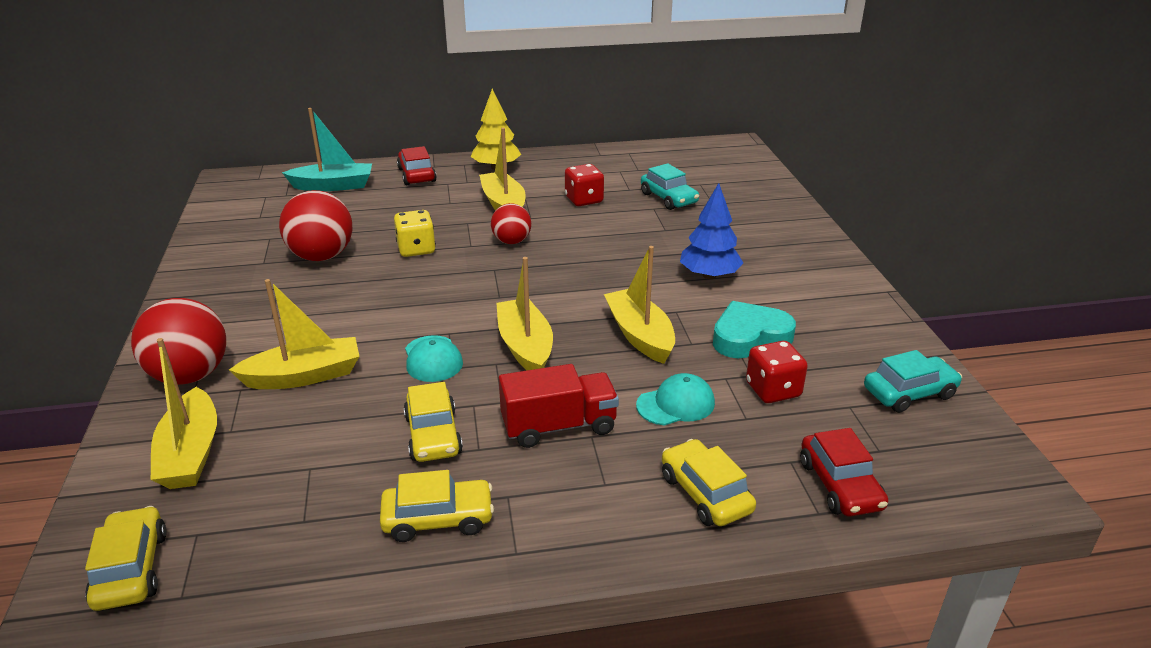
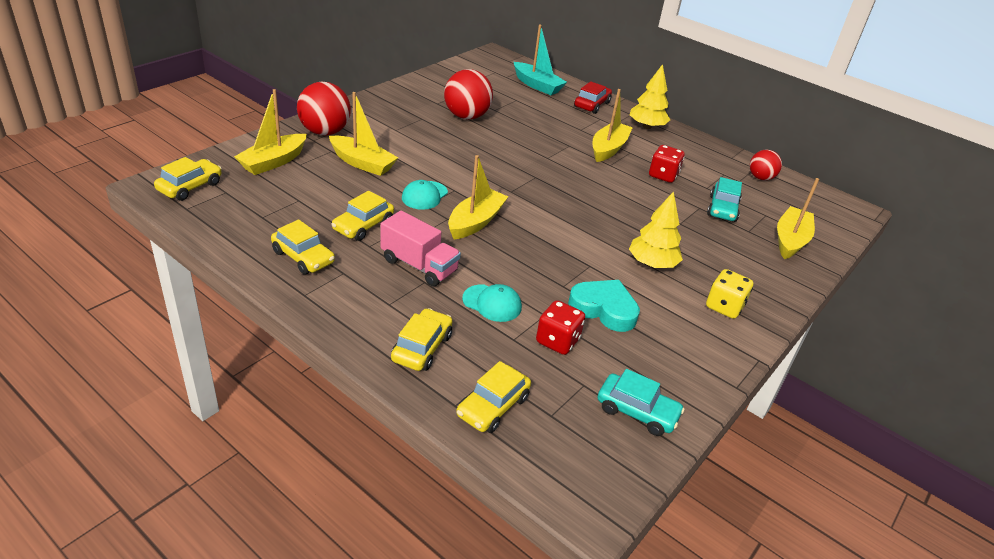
camera: 45 degrees right, 5 degrees up
yellow dice [394,210,436,257] -> yellow dice moved to [706,269,753,319]
red ball [491,203,531,244] -> red ball moved to [750,150,782,180]
red truck [499,364,619,448] -> pink truck [381,211,461,286]
yellow boat [604,246,675,364] -> yellow boat moved to [777,178,819,259]
blue tree [680,183,743,279] -> yellow tree [629,191,683,268]
red car [800,428,888,517] -> yellow car [456,361,531,433]

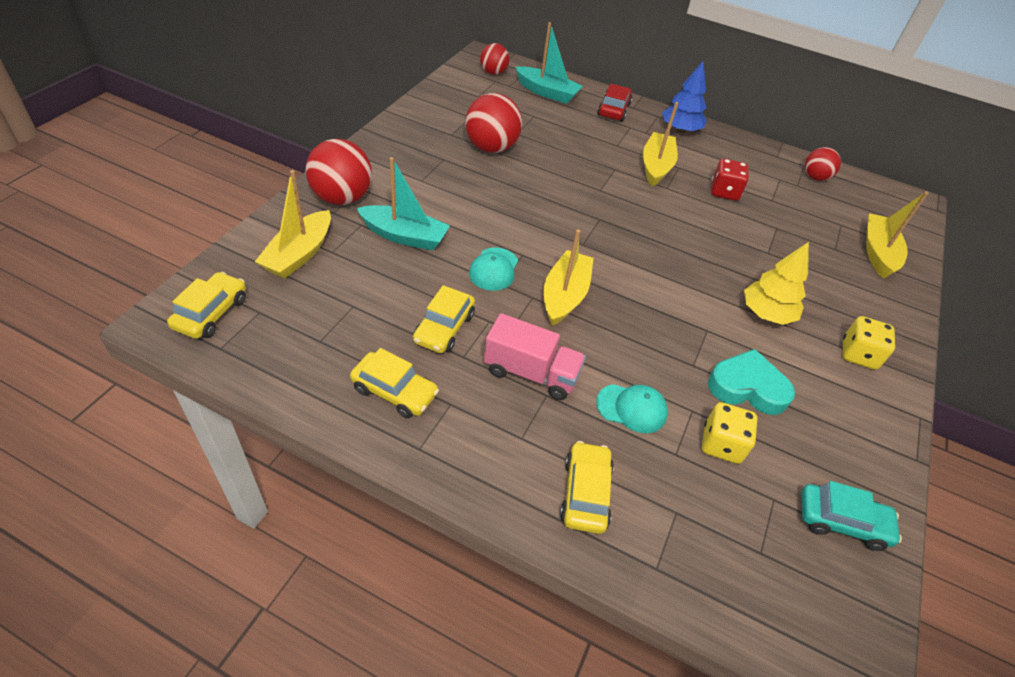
camera: 15 degrees left, 10 degrees up
yellow boat [329,92,398,176] -> turquoise boat [356,157,450,251]
yellow car [456,361,531,433] -> none
red dice [536,300,585,355] -> yellow dice [702,402,757,464]
yellow tree [630,64,670,129] -> blue tree [662,61,706,133]
turquoise car [707,177,742,222] -> none
none -> red ball [480,43,509,75]

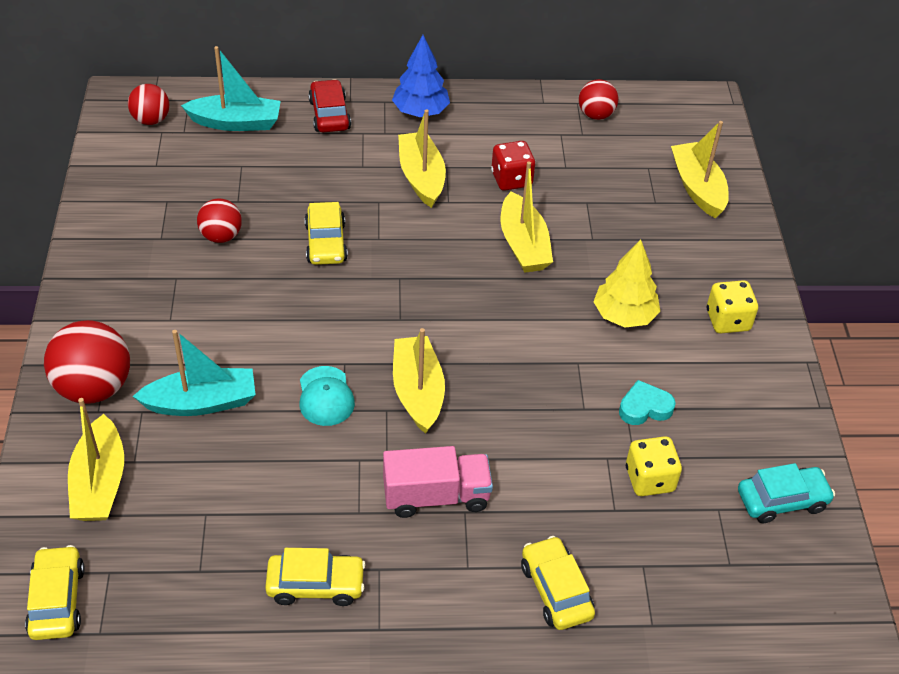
camera: 25 degrees left, 0 degrees up
yellow car [413,285,475,353] -> yellow car moved to [305,202,348,265]
red ball [465,93,522,153] -> red ball [197,198,242,243], size x0.60
turquoise cap [596,384,668,433] -> none
turquoise heart [708,349,795,415] -> turquoise heart [619,380,676,425], size x0.65
none -> yellow boat [501,161,553,273]

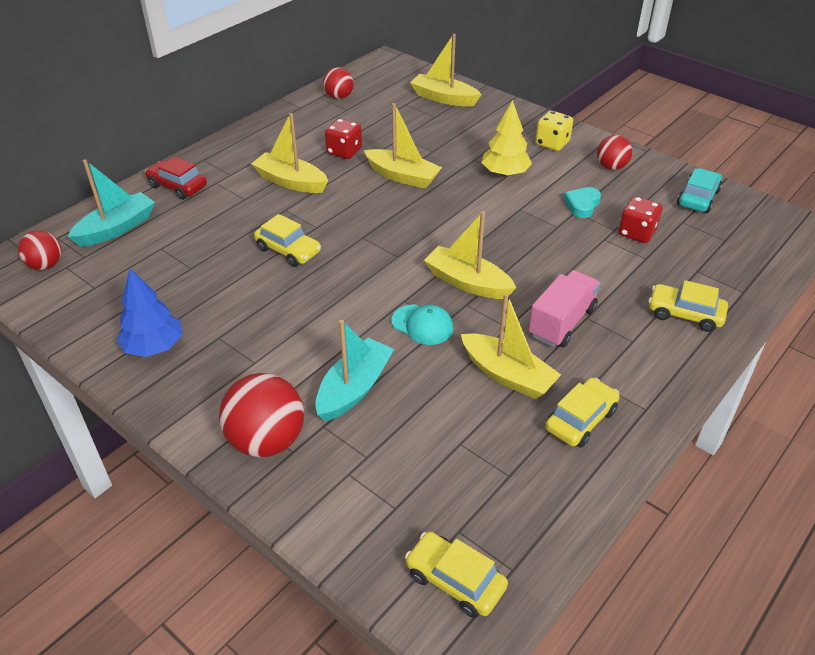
camera: 45 degrees left, 5 degrees down
yellow boat [68,398,124,521] -> yellow boat moved to [461,293,561,399]
red ball [197,198,242,243] -> red ball moved to [597,135,632,170]
blue tree [392,35,450,117] -> blue tree moved to [117,269,182,357]
yellow dice [626,436,682,496] -> red dice [618,196,662,243]

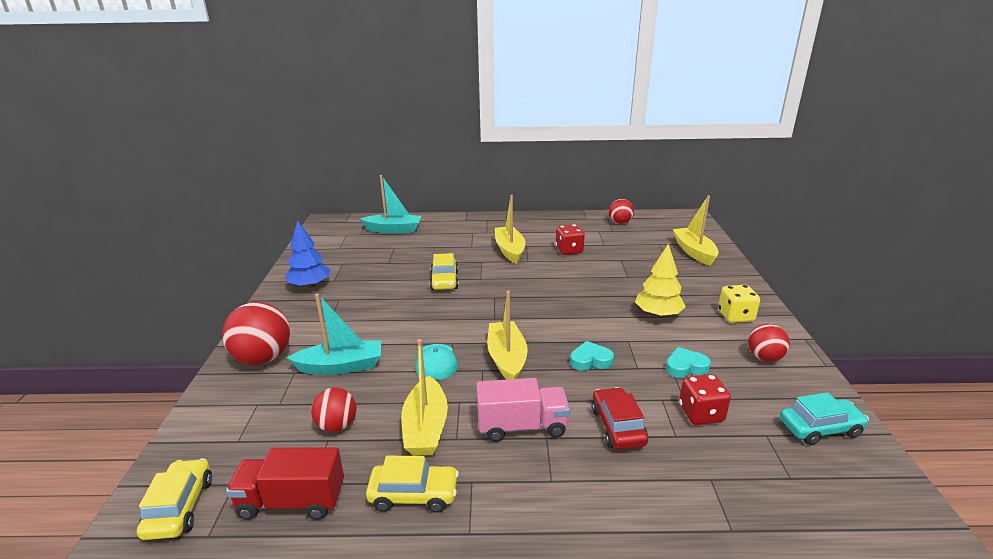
camera: 50 degrees right, 15 degrees down
red ball [18,230,61,270] -> red ball moved to [311,388,356,432]
red car [145,157,207,200] -> red car moved to [591,387,648,450]
yellow boat [364,103,442,189] -> none
yellow car [648,280,728,332] -> none
none -> red truck [226,448,344,520]
none -> turquoise heart [570,341,614,371]

